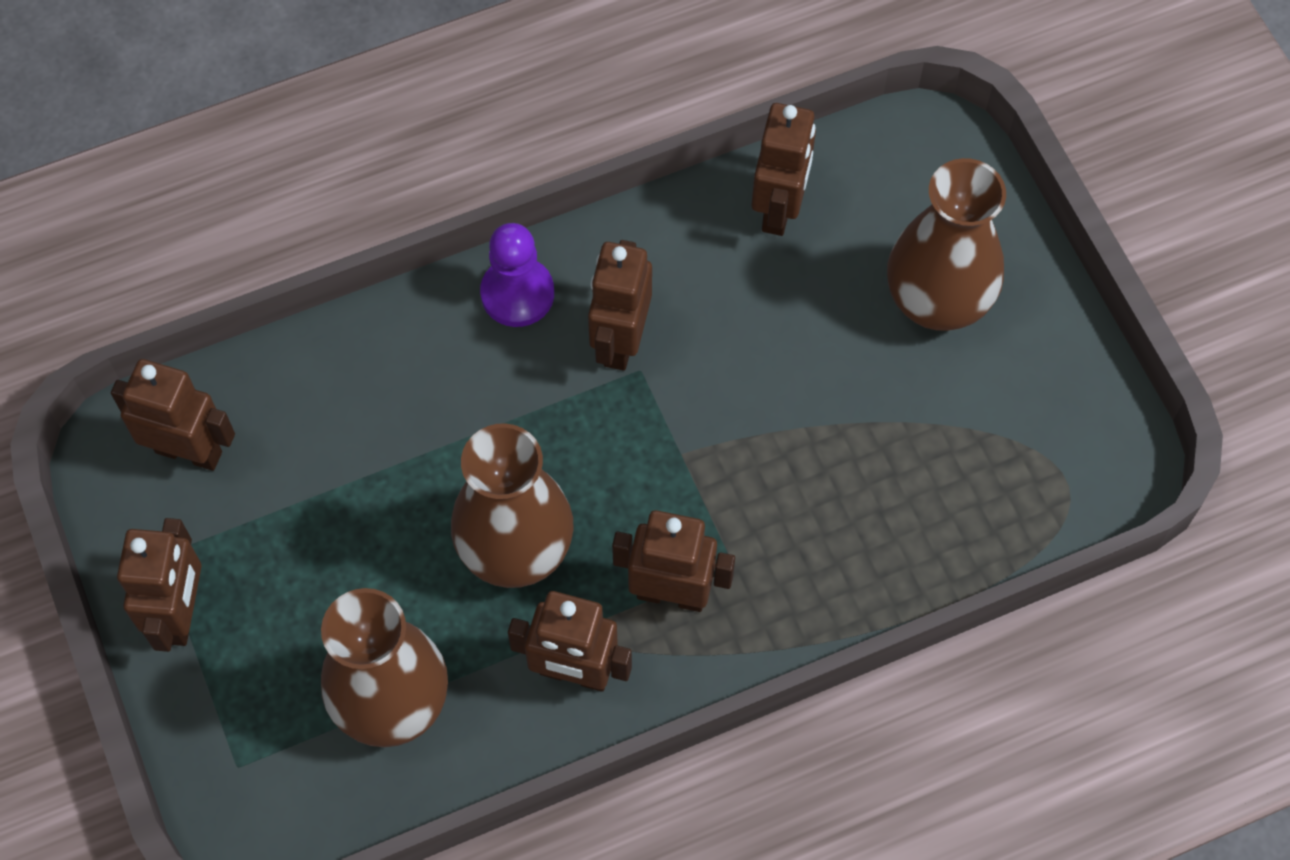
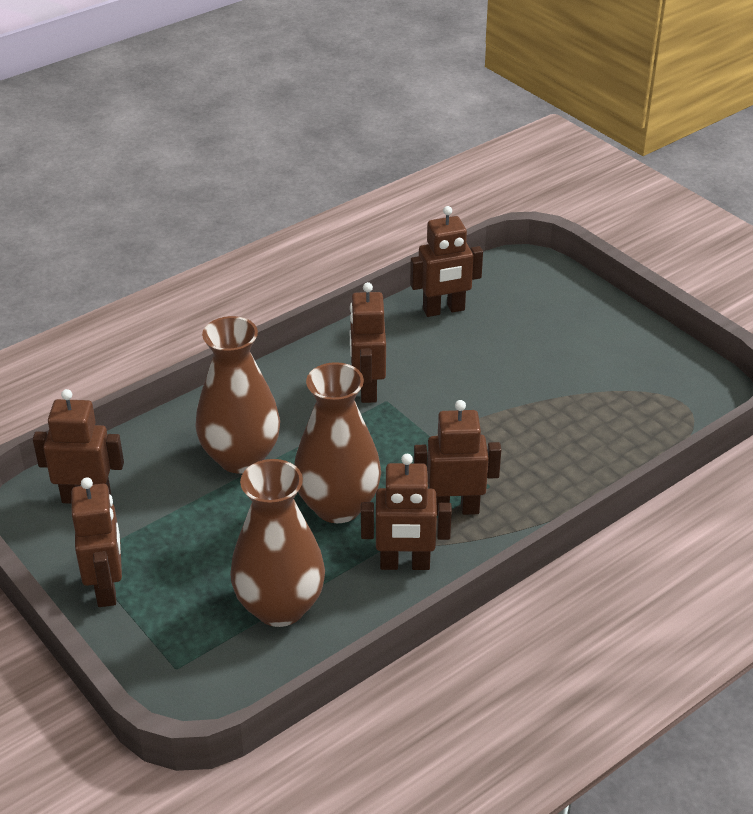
camera: 15 degrees left, 25 degrees down
purple pawn [480,223,554,327] -> none
brown robot [752,103,816,236] -> brown robot turned 75 degrees clockwise [410,206,483,317]
brown vase [887,158,1006,331] -> brown vase moved to [195,316,280,473]

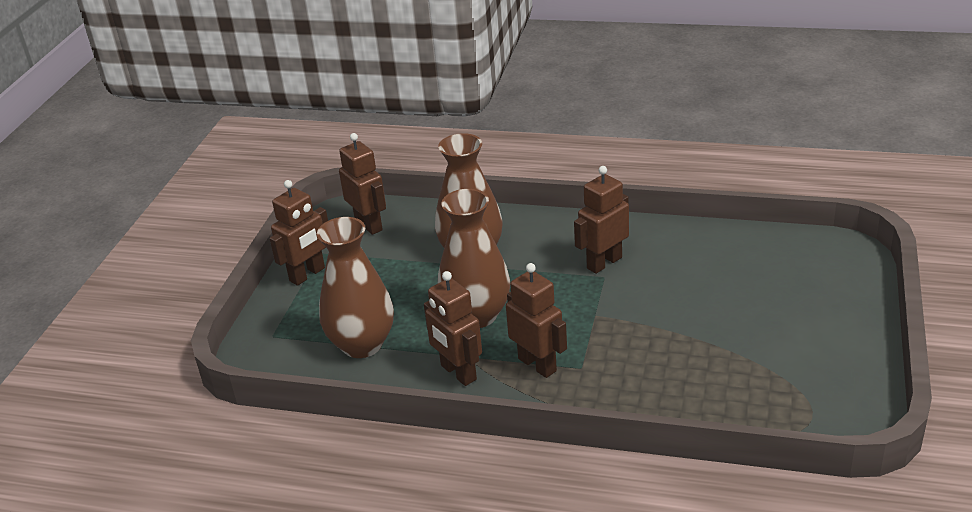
camera: 55 degrees right, 5 degrees down
brown robot [410,206,483,317] -> none

